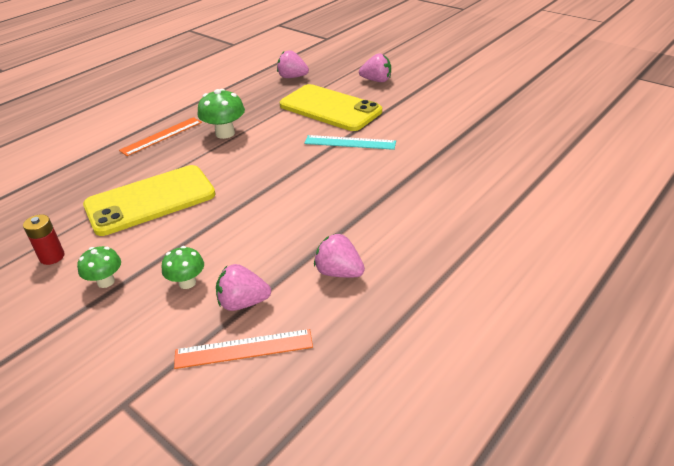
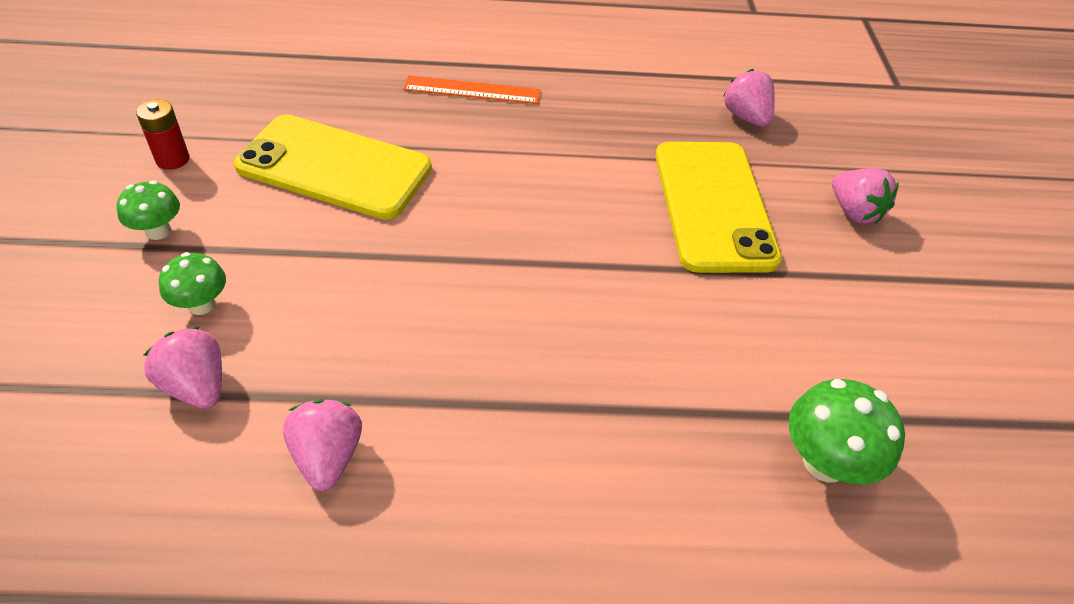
camera: 45 degrees right, 10 degrees up
orange ruler [174,329,313,369] -> none
green mushroom [197,89,245,139] -> green mushroom moved to [788,379,905,485]
turquoise ruler [304,135,396,150] -> none

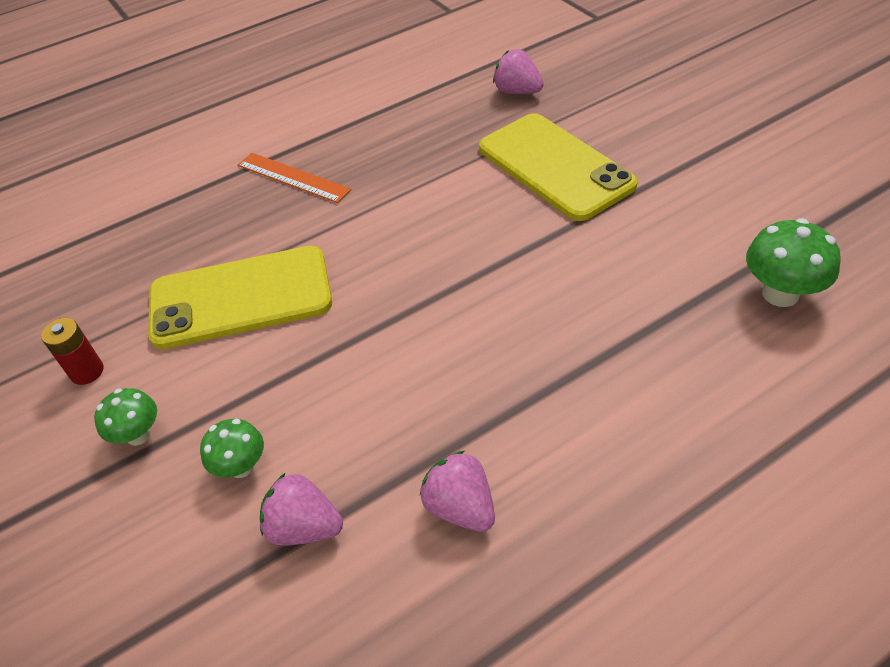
camera: 25 degrees left, 0 degrees up
orange ruler [403,75,540,104] -> orange ruler turned 60 degrees clockwise [238,153,351,203]
pink strawberry [832,168,899,224] -> none

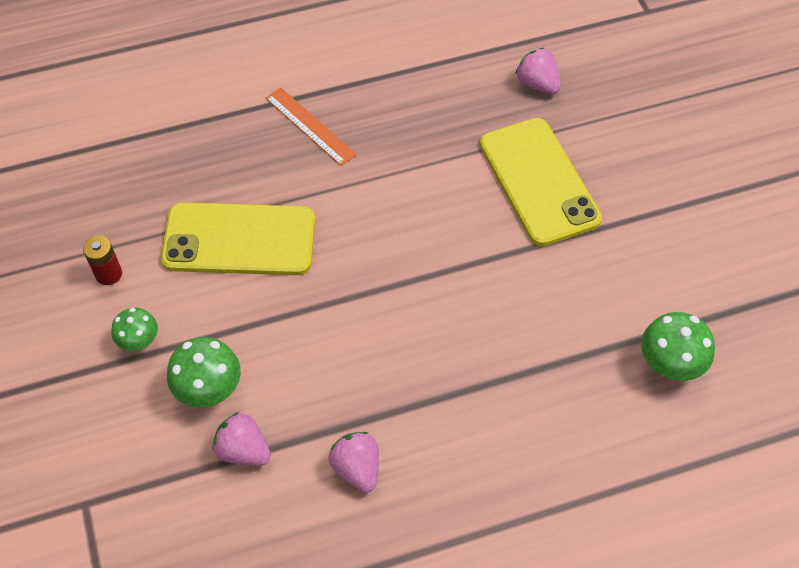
camera: 10 degrees right, 10 degrees up
green mushroom [200,419,264,478] -> green mushroom [167,337,241,408], size x1.55

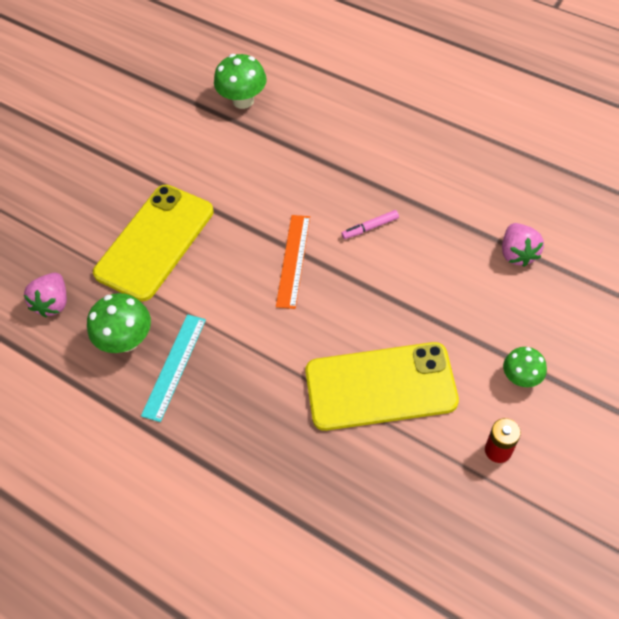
camera: 125 degrees left, 0 degrees up
yellow phone [161,202,315,275] -> yellow phone turned 60 degrees counterclockwise [305,342,459,431]
green mushroom [167,337,241,408] -> green mushroom moved to [87,293,151,353]
orange ruler [266,88,357,166] -> orange ruler moved to [276,215,310,309]
pink strawberry [328,432,379,493] -> none
none -> turquoise ruler [141,314,206,422]
none -> pink marker [341,210,399,239]

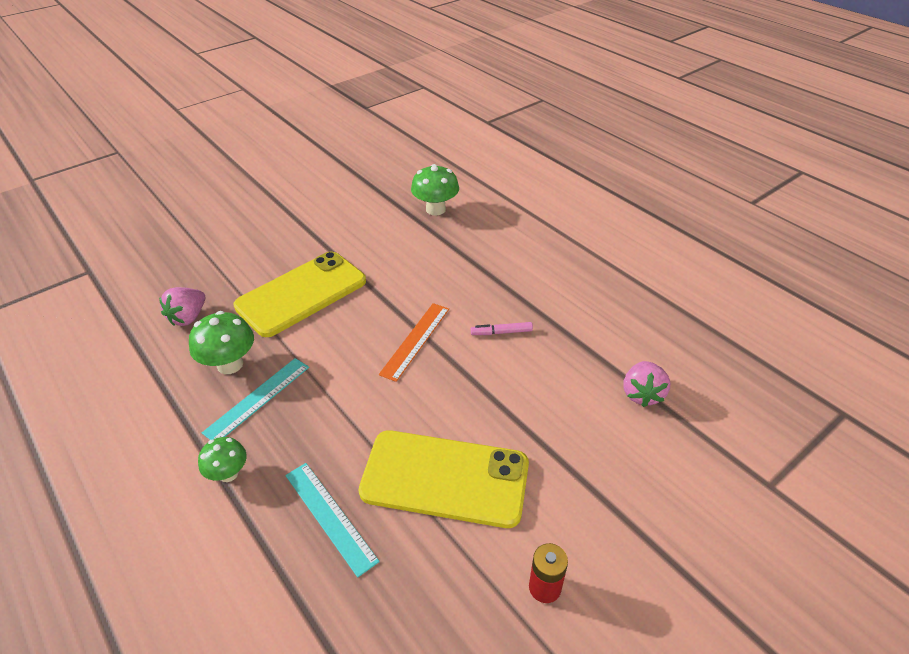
camera: 15 degrees right, 15 degrees down
green mushroom [503,347,547,387] -> green mushroom moved to [198,437,247,482]
none -> turquoise ruler [285,463,380,577]

